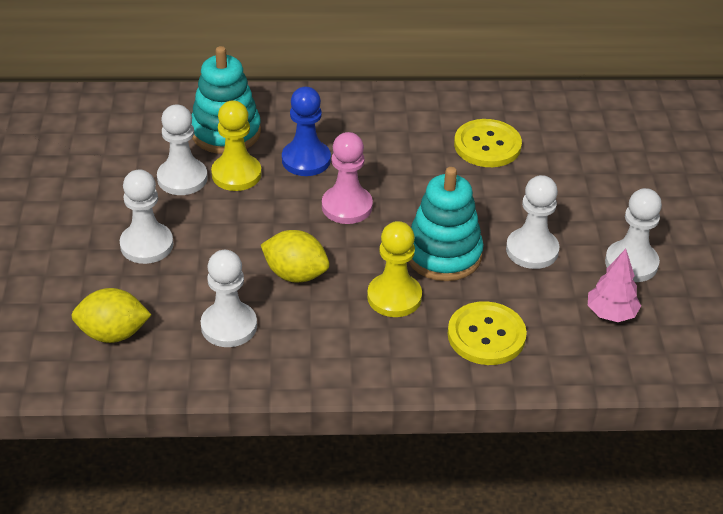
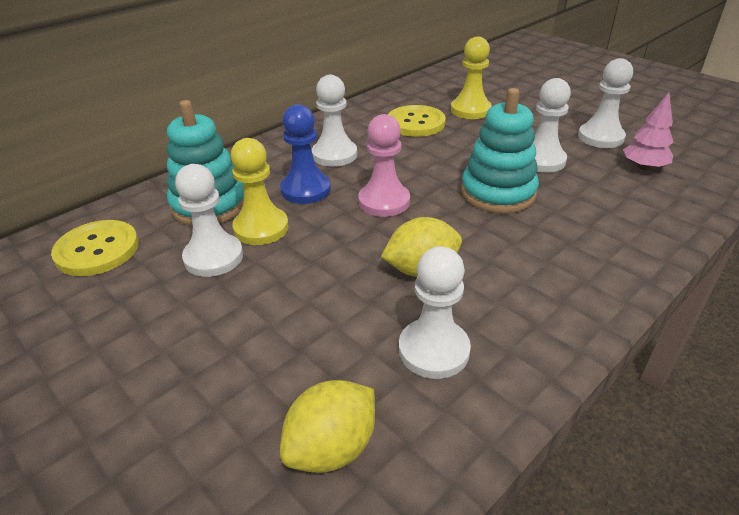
camera: 40 degrees left, 5 degrees down
white pawn [120,170,173,264] -> white pawn moved to [312,75,357,167]
yellow pawn [367,221,422,317] -> yellow pawn moved to [451,37,492,119]
yellow button [448,301,527,365] -> yellow button moved to [51,220,139,276]

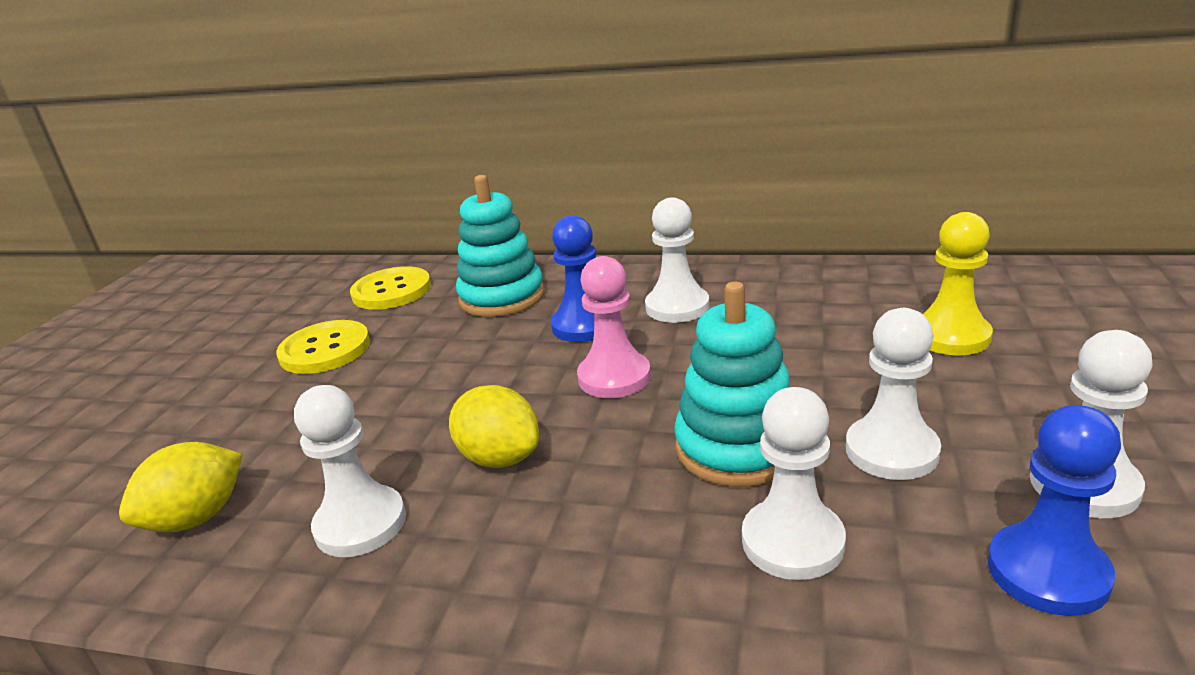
camera: 60 degrees right, 10 degrees down
white pawn [175,164,243,277] -> white pawn moved to [742,387,846,580]
yellow pawn [231,138,289,245] -> none
yellow lemon [280,380,375,473] -> yellow lemon turned 60 degrees counterclockwise [119,442,243,532]
yellow button [388,105,446,137] -> yellow button moved to [276,320,370,374]
pink tree [623,92,674,170] -> blue pawn [988,405,1121,616]

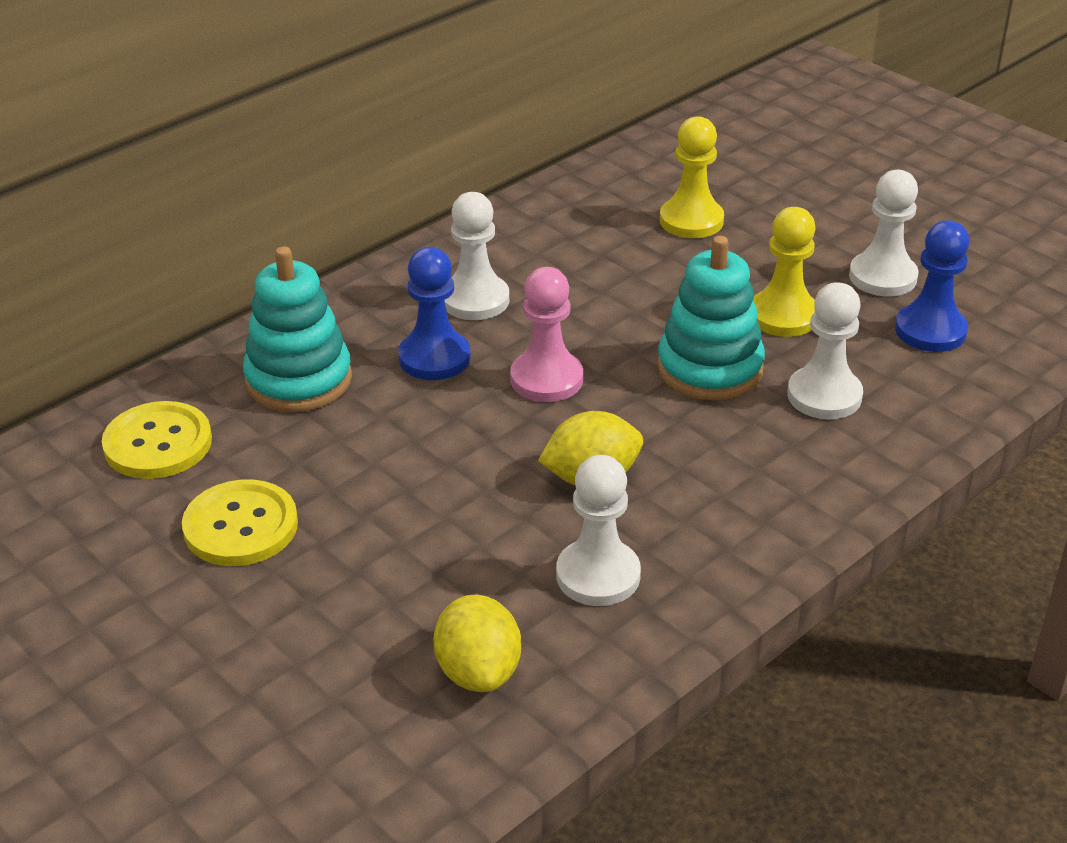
camera: 60 degrees left, 10 degrees up
white pawn [846,308,941,480] -> yellow pawn [753,207,815,337]

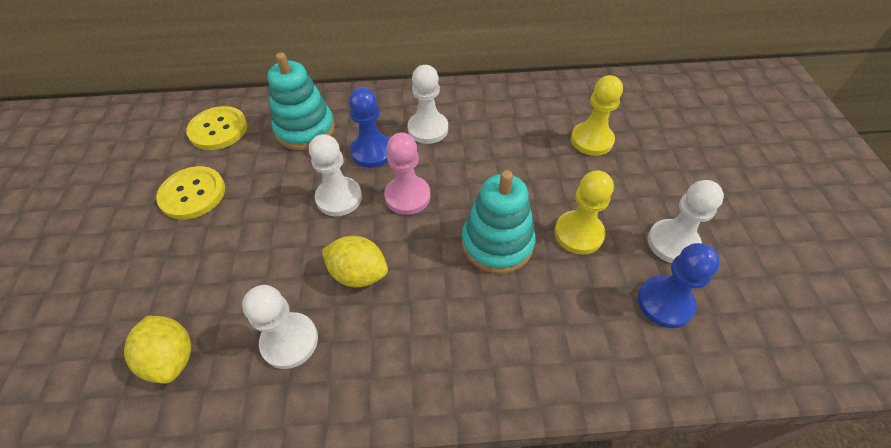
camera: 40 degrees right, 15 degrees up
yellow lemon [433,595,521,692] -> yellow lemon turned 60 degrees counterclockwise [124,316,191,384]
white pawn [787,282,863,419] -> white pawn moved to [309,134,362,216]

